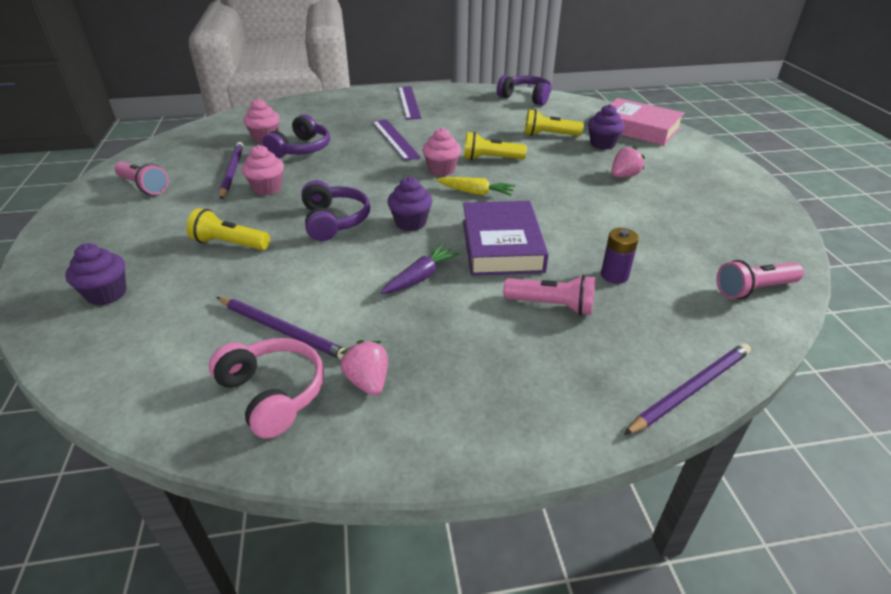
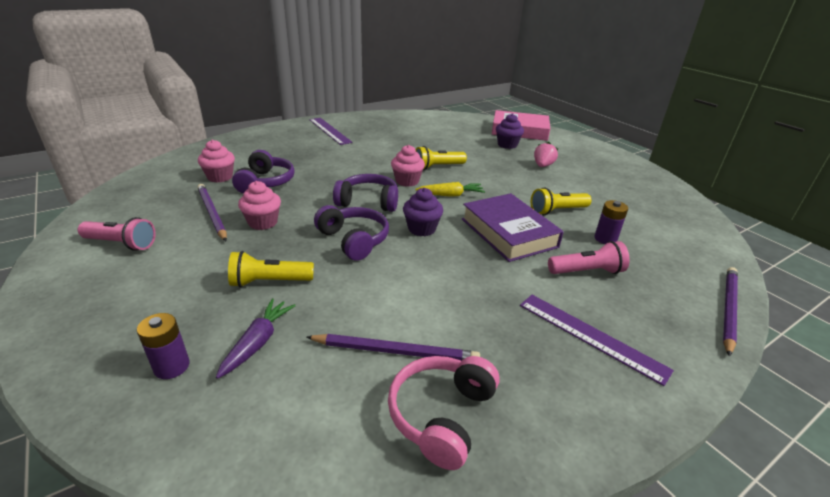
camera: 25 degrees left, 5 degrees down
purple cupcake [65,243,127,306] -> purple battery [137,313,190,379]
pink headphones [209,338,324,439] -> pink headphones turned 90 degrees counterclockwise [388,356,500,470]
pink strawberry [340,340,388,396] -> none
purple ruler [372,119,421,161] -> purple ruler moved to [520,295,674,386]
purple carrot [381,244,460,294] -> purple carrot moved to [216,299,296,379]
purple headphones [497,75,552,106] -> purple headphones moved to [333,174,398,212]
yellow flashlight [524,109,584,136] -> yellow flashlight moved to [531,187,592,215]
pink flashlight [716,260,804,299] -> none

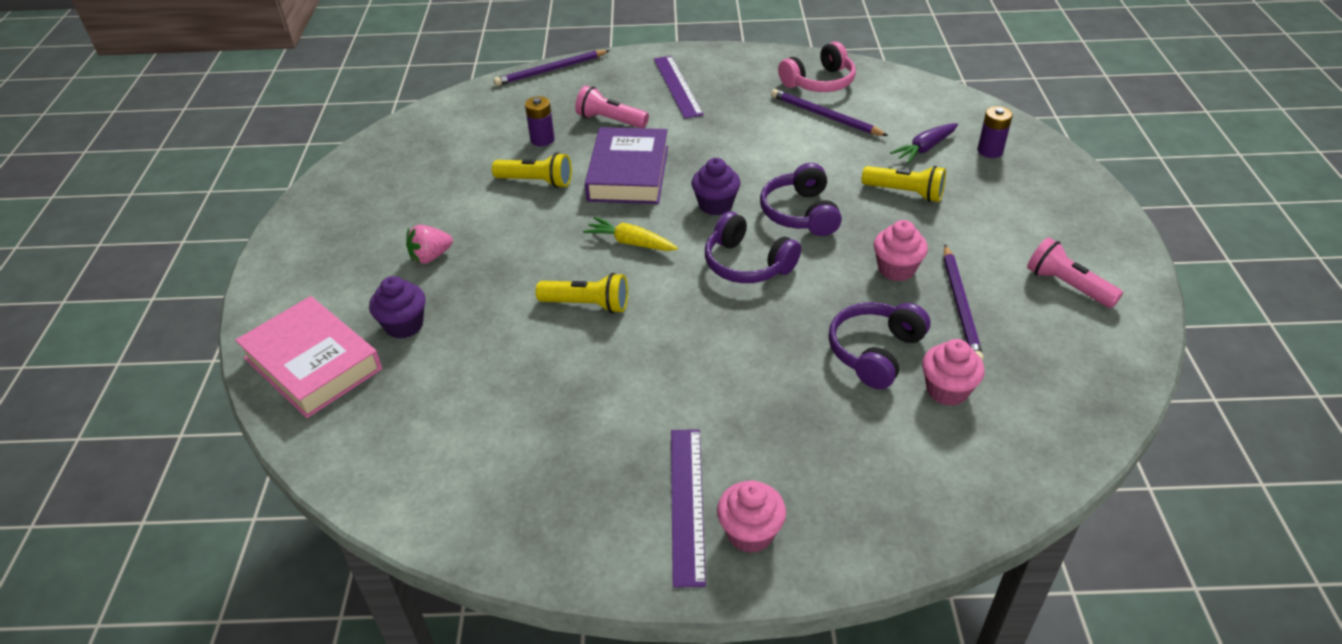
camera: 145 degrees left, 10 degrees up
pink cupcake [391,145,425,187] -> pink cupcake moved to [717,481,786,553]

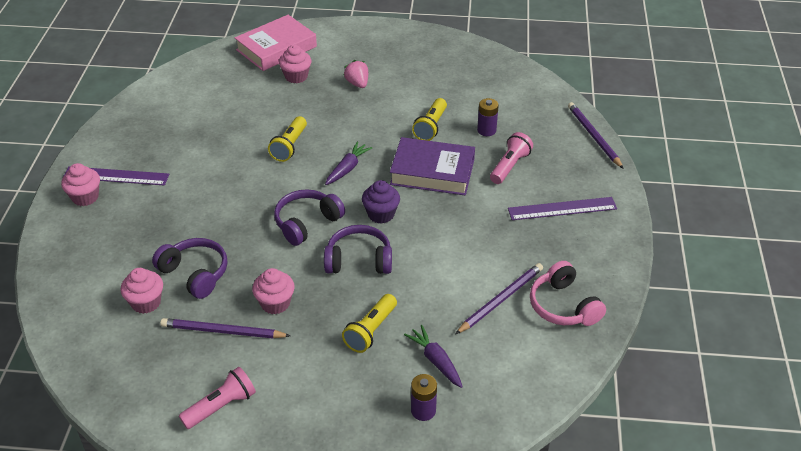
camera: 95 degrees right, 0 degrees up
purple cupcake [369,276,425,339] -> pink cupcake [279,45,311,83]
yellow carrot [583,217,678,251] -> purple carrot [325,142,372,185]

